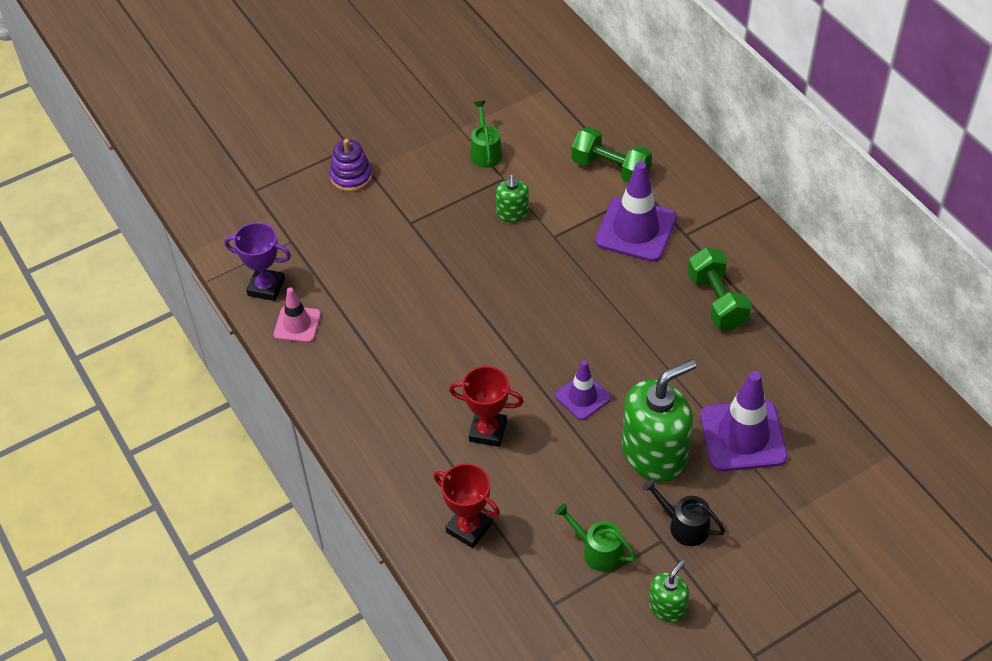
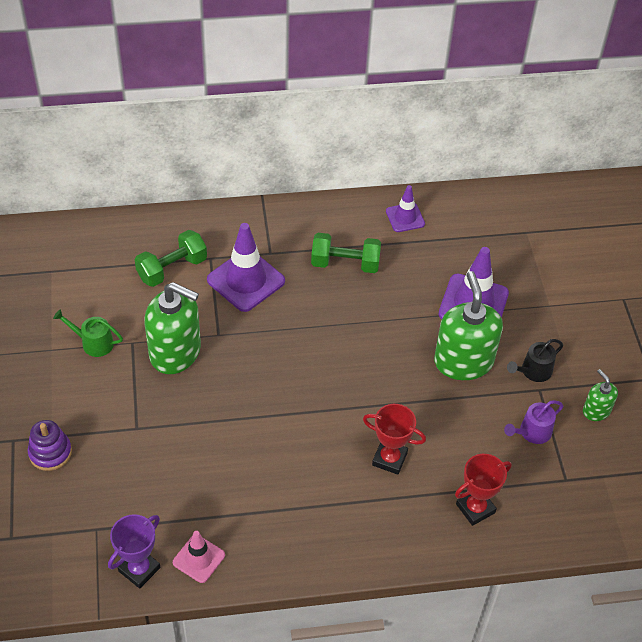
camera: 70 degrees left, 0 degrees up
red trophy [449,366,524,447] -> red trophy turned 75 degrees clockwise [363,404,426,475]
green soap dispenser [496,174,529,222] -> green soap dispenser [144,282,201,374], size x2.03
purple traffic cone [555,360,611,420] -> purple traffic cone moved to [386,185,425,232]
green watering can [555,503,637,572] -> purple watering can [504,400,563,444]

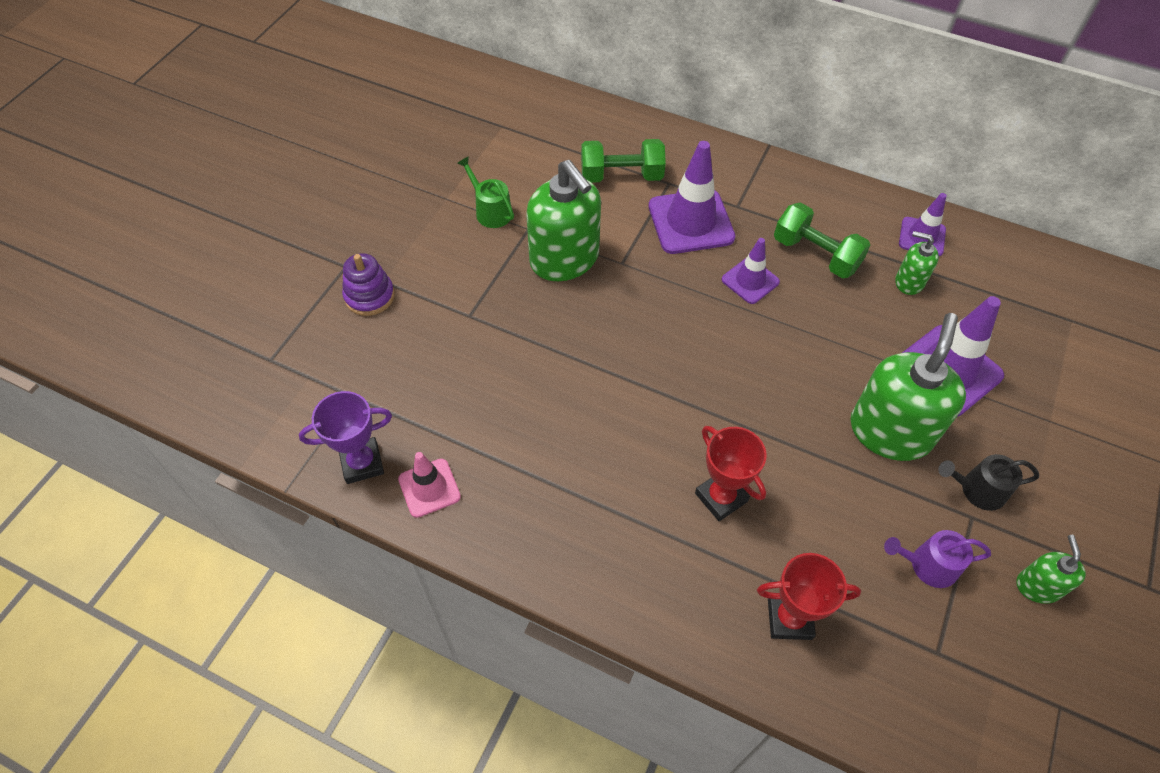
camera: 35 degrees right, 5 degrees up
none -> purple traffic cone [722,238,780,304]
none -> green soap dispenser [895,231,939,295]

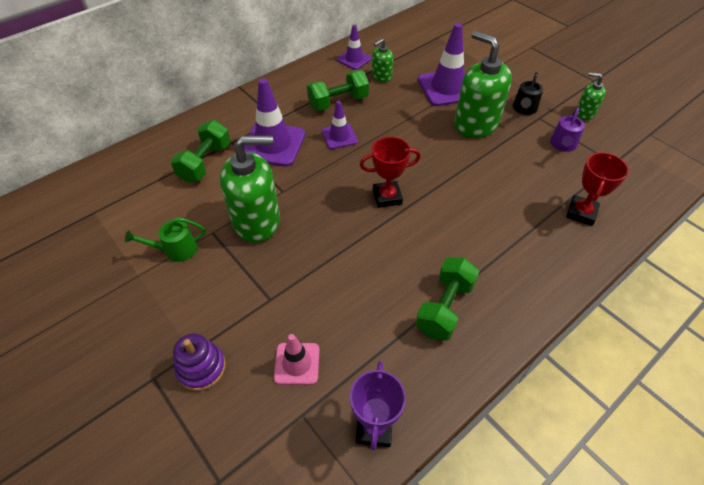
camera: 65 degrees left, 5 degrees down
pink traffic cone [398,452,461,518] -> pink traffic cone moved to [274,334,320,385]
red trophy [695,426,767,521] -> red trophy moved to [360,137,421,208]
none -> green dumbbell [416,257,479,341]

